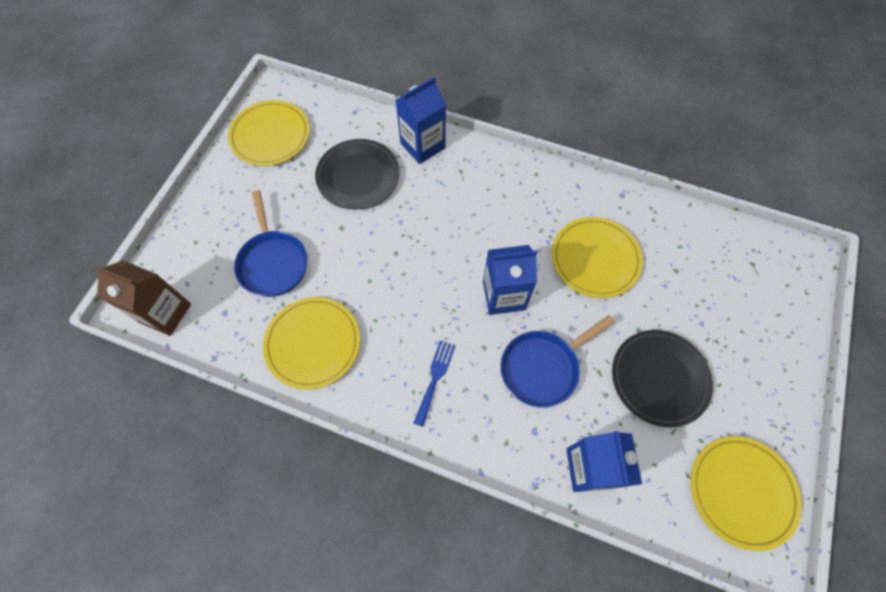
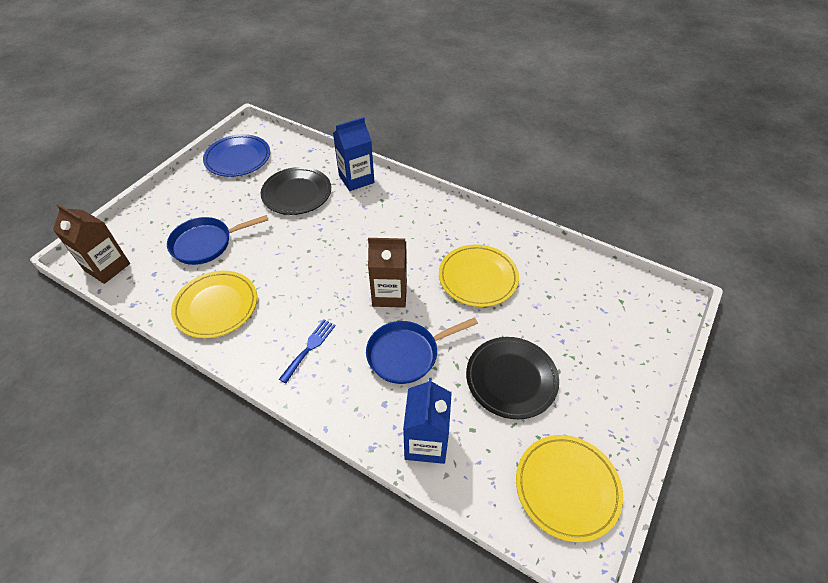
camera: 10 degrees right, 15 degrees down
yellow plate [228,100,310,166] -> blue plate [203,134,270,177]
blue pan [234,190,307,297] -> blue pan turned 75 degrees clockwise [167,215,268,265]
blue carton [483,245,537,315] -> brown carton [368,238,407,308]

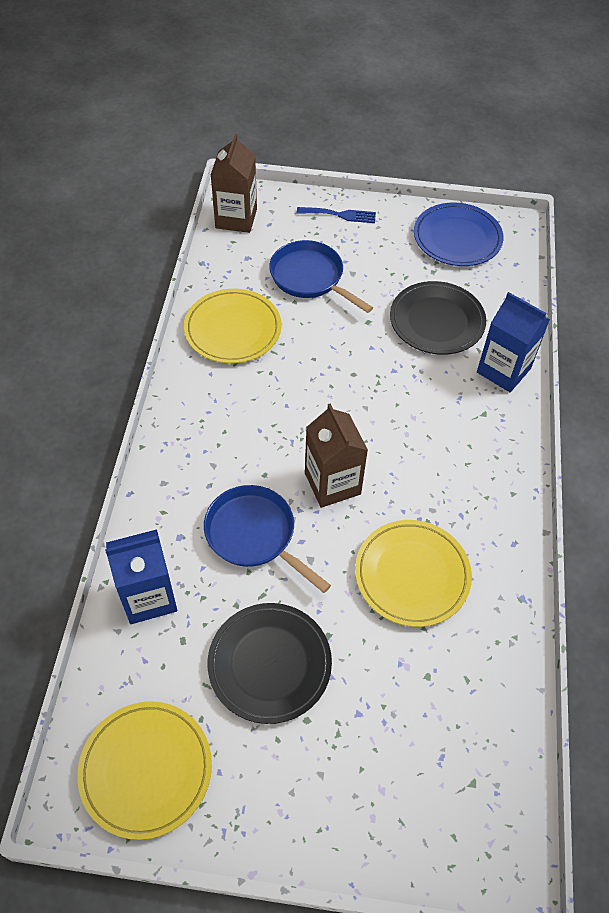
camera: 65 degrees right, 5 degrees up
blue fork [279,319,336,383] -> blue fork moved to [297,207,376,223]

